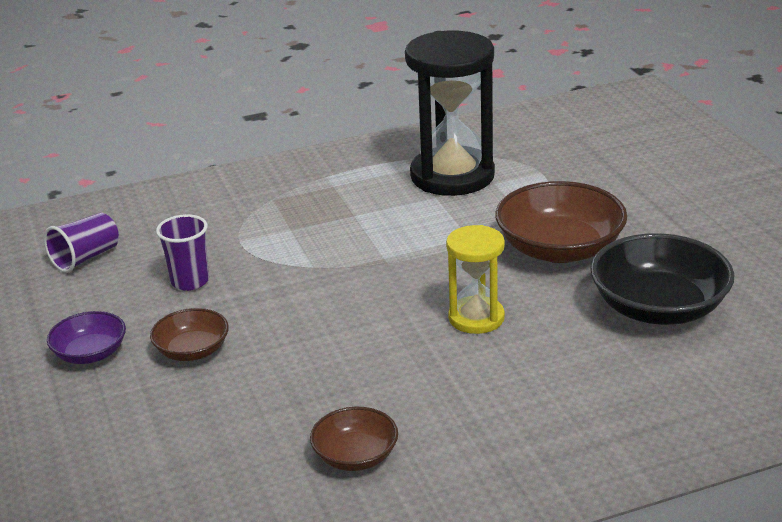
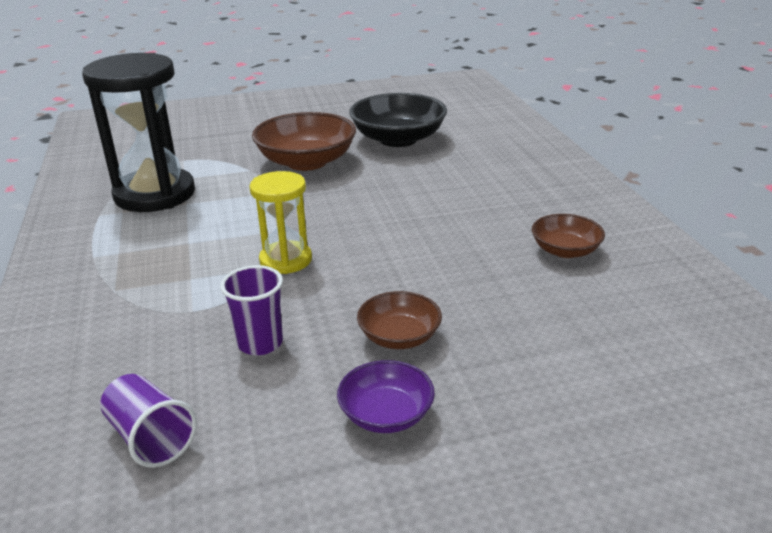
camera: 85 degrees left, 0 degrees up
yellow hourglass [446,225,505,334] -> yellow hourglass moved to [249,171,312,274]

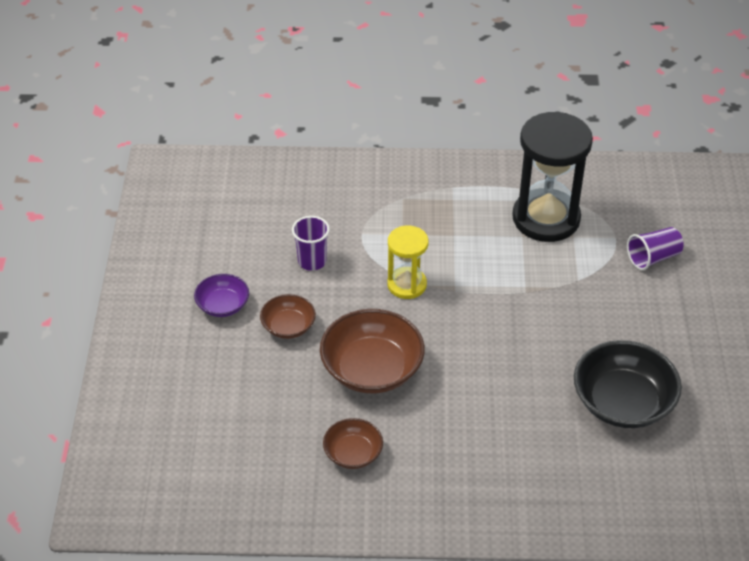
camera: 105 degrees right, 15 degrees up
purple cup [100,374,197,468] -> purple cup moved to [627,227,684,270]
brown bowl [252,112,356,171] -> brown bowl moved to [320,309,425,393]

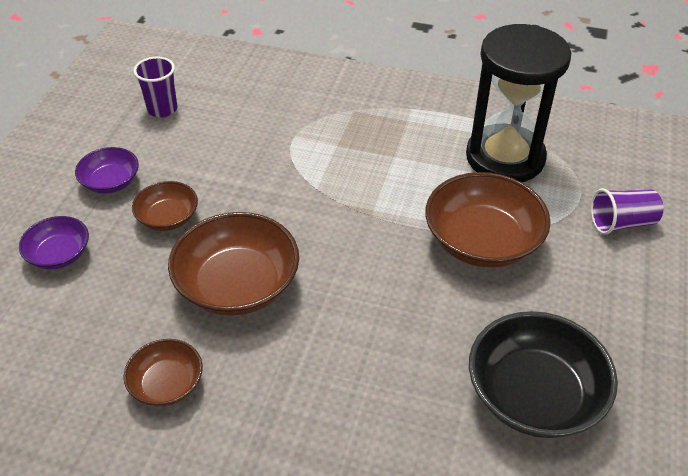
camera: 15 degrees right, 0 degrees up
purple cup [292,216,330,271] -> purple cup moved to [133,56,177,117]
yellow hourglass [387,226,429,299] -> none
none -> purple bowl [19,216,89,269]
none -> brown bowl [425,172,551,268]

